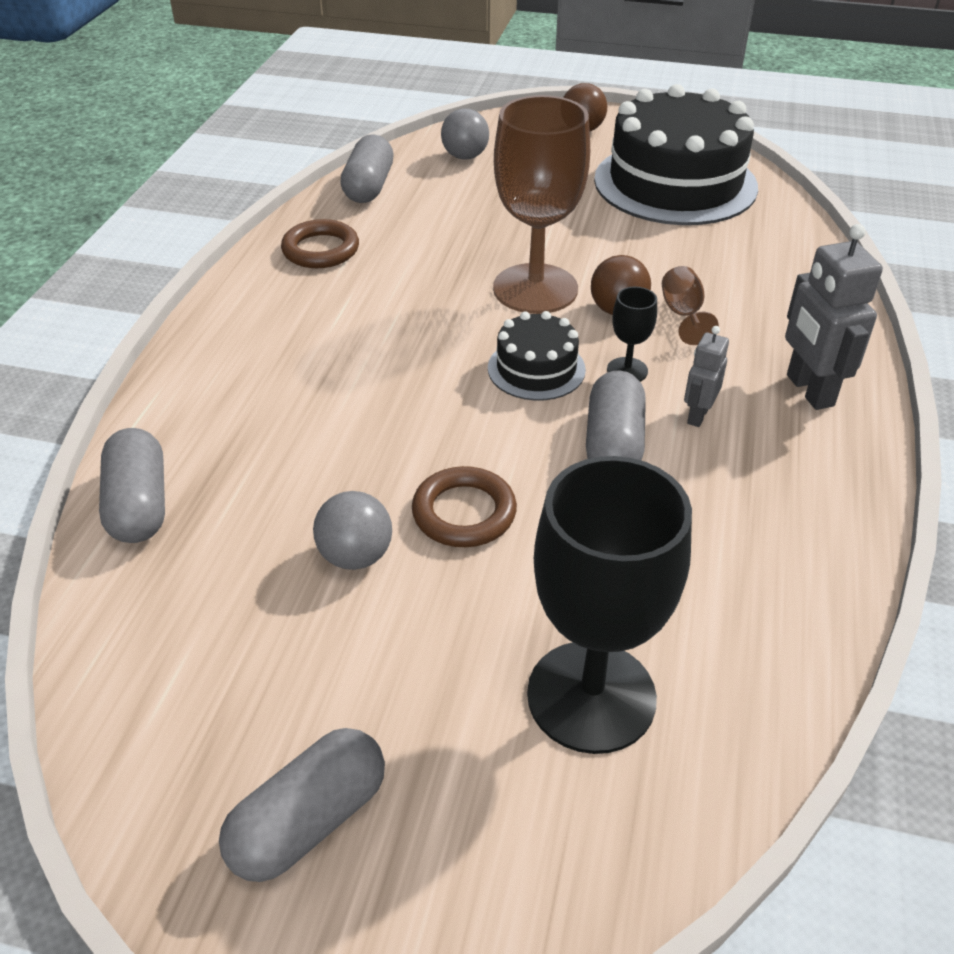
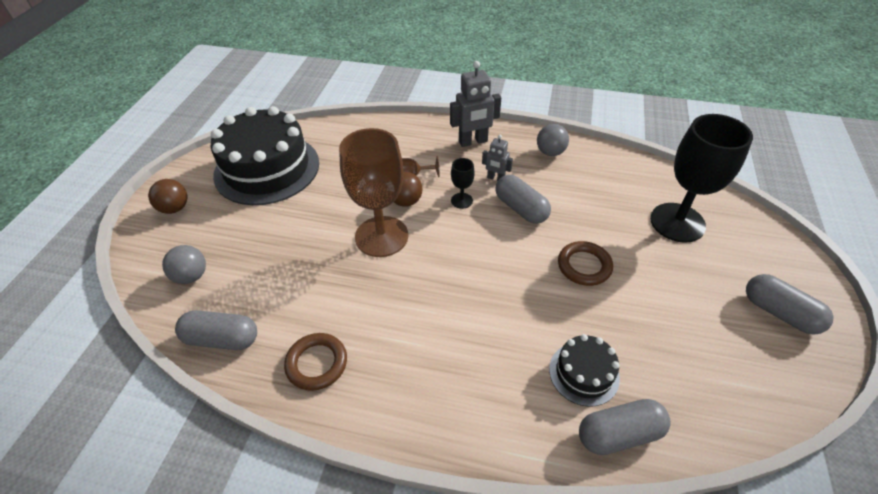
camera: 90 degrees left, 5 degrees up
grey ball [313,491,392,570] -> grey ball moved to [537,124,569,156]
black cake [488,311,586,401] -> black cake moved to [549,334,620,407]
grey capsule [586,371,646,460] -> grey capsule turned 45 degrees clockwise [496,175,551,224]

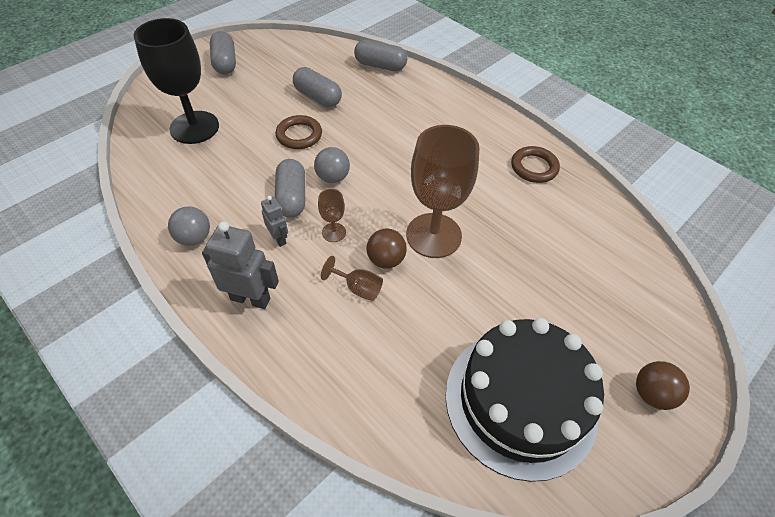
camera: 150 degrees left, 5 degrees up
grey ball [162,245,206,284] -> grey ball moved to [314,147,350,183]
grey capsule [175,310,257,350] -> grey capsule moved to [293,67,342,107]
black goblet [451,158,475,209] -> brown goblet [318,189,346,242]
black cake [549,334,620,407] -> none

